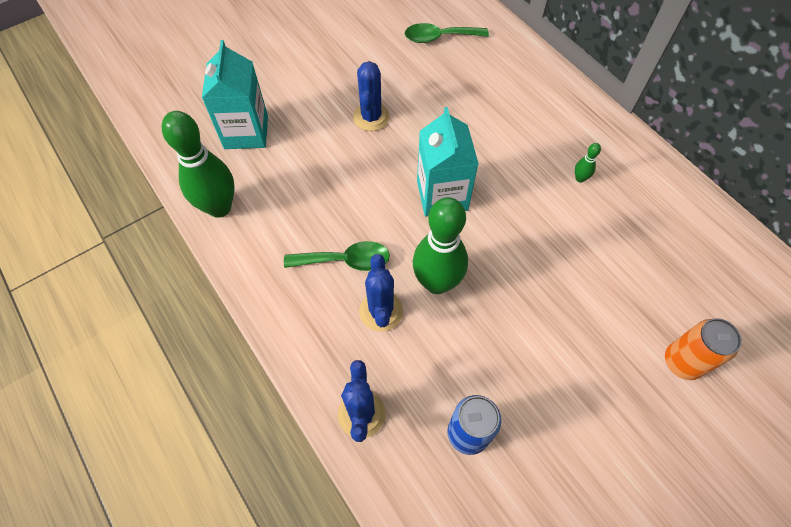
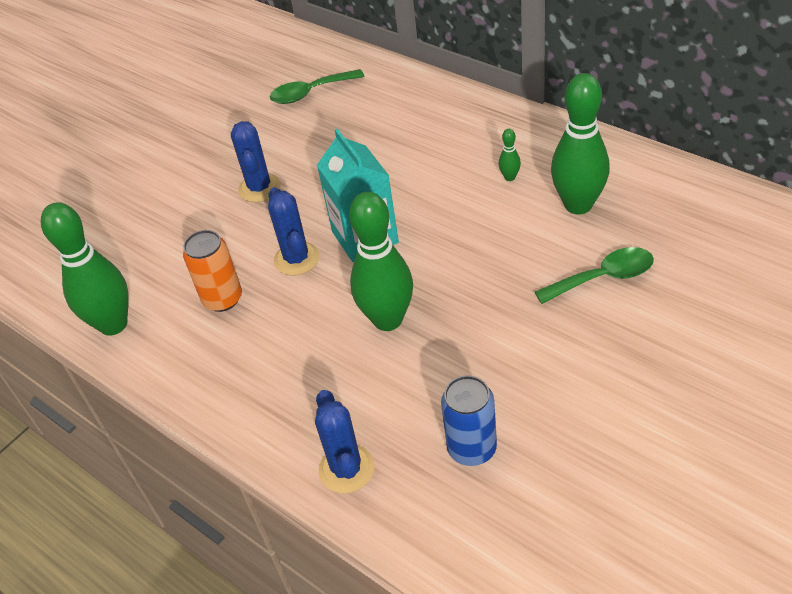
camera: 10 degrees left, 15 degrees down
turquoise carton [202,40,268,149] -> none
green spoon [284,241,390,271] -> green spoon moved to [535,247,654,304]
blue cactus [359,254,403,332] -> blue cactus moved to [268,187,320,276]
orange can [665,318,742,380] -> orange can moved to [183,230,242,312]
none -> green bowling pin [551,73,610,214]

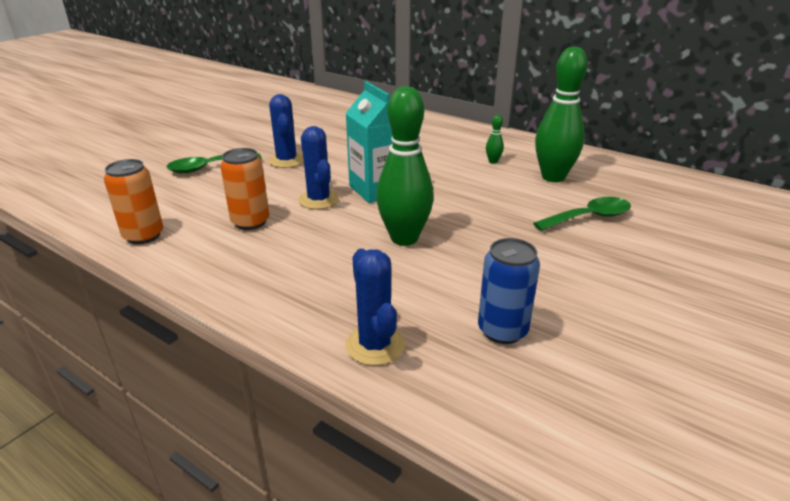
camera: 10 degrees left, 15 degrees down
green bowling pin [41,202,129,336] -> orange can [104,159,163,244]
green spoon [270,69,364,104] -> green spoon moved to [166,153,262,173]

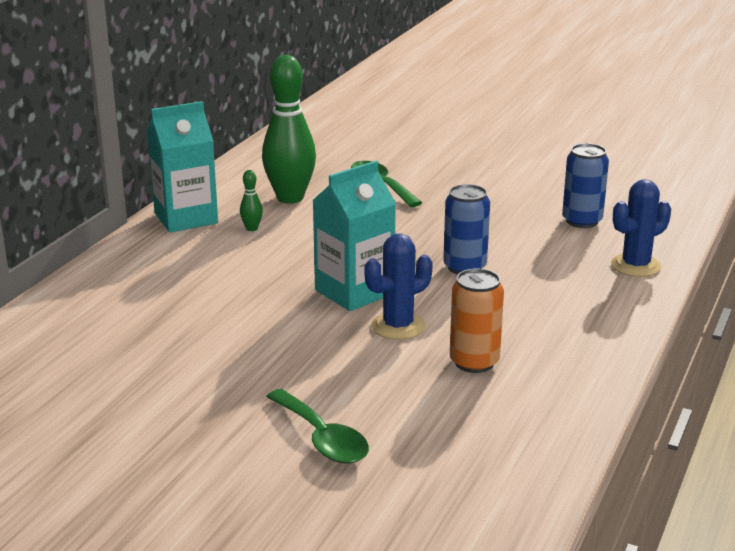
camera: 100 degrees left, 5 degrees down
orange can [104,159,163,244] -> none
blue cactus [269,94,304,168] -> none
green bowling pin [376,86,434,246] -> blue can [443,184,490,274]
none -> turquoise carton [147,101,218,233]

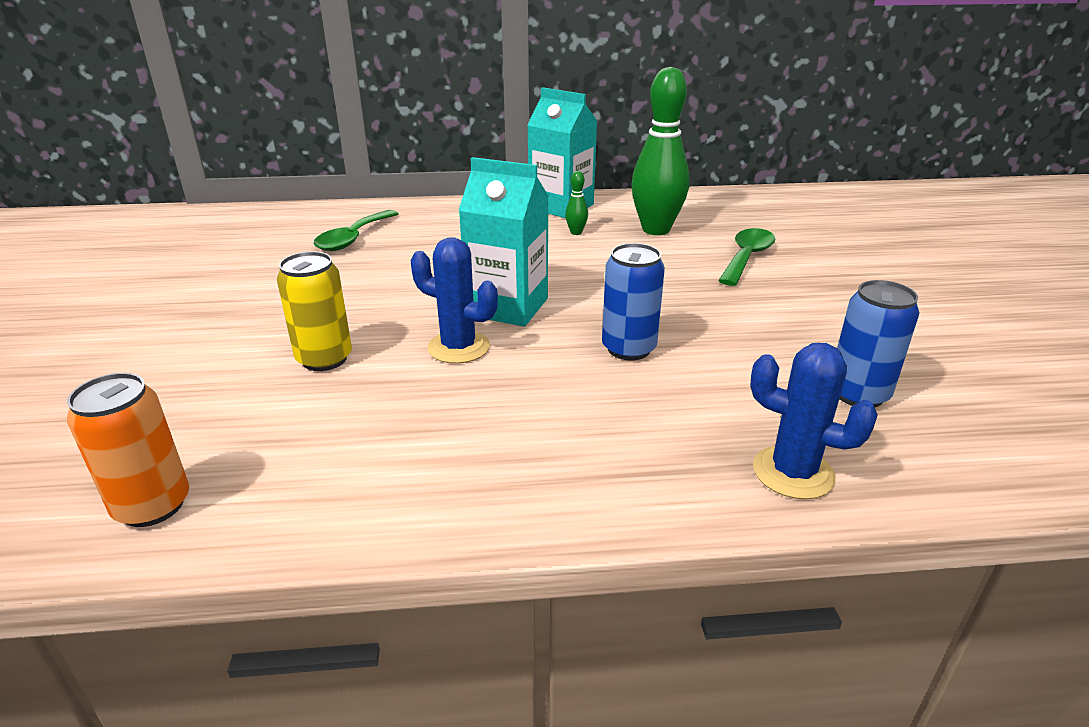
camera: 60 degrees right, 5 degrees up
green spoon [266,389,369,463] -> green spoon moved to [314,210,399,251]
orange can [450,268,504,373] -> orange can moved to [67,373,189,527]
none -> yellow can [277,251,352,371]

